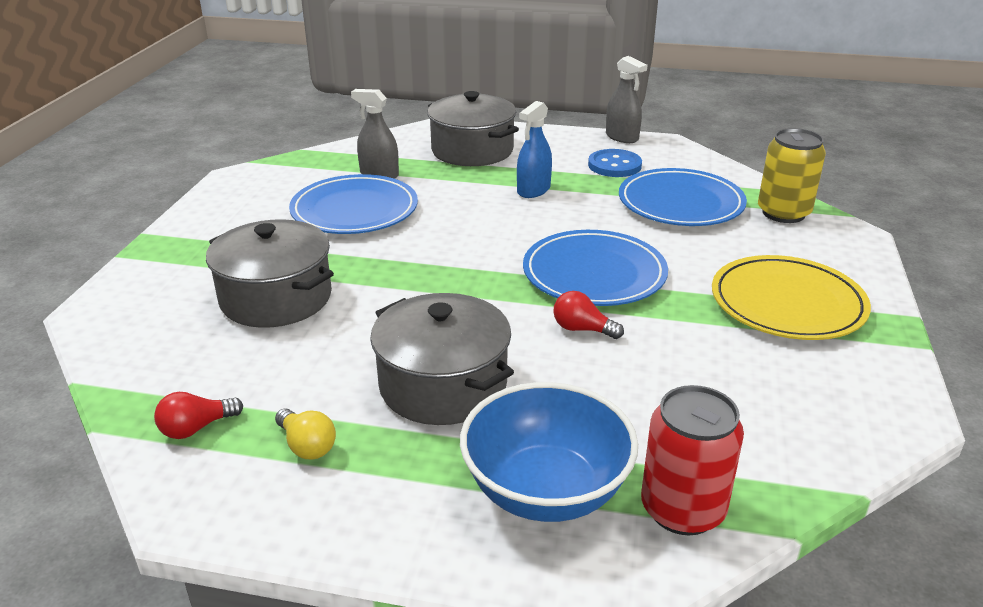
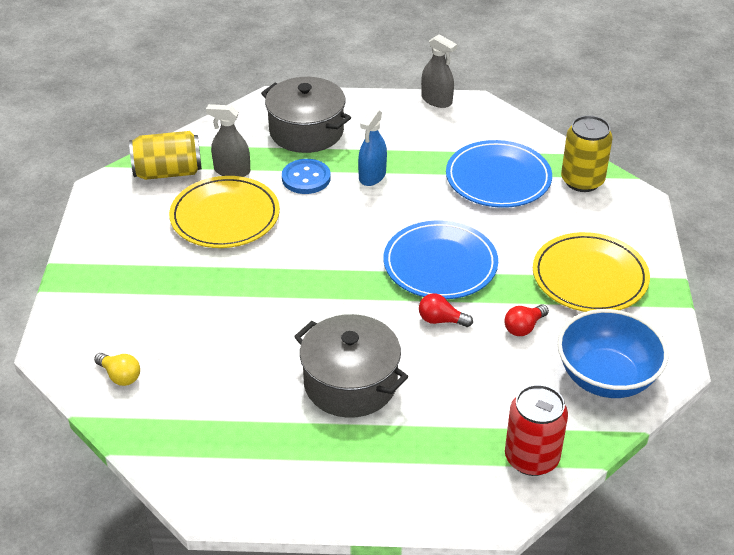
camera: 10 degrees left, 10 degrees up
red light bulb [154,392,243,439] -> red light bulb moved to [504,305,549,336]
grey pot [206,219,334,328] -> none
yellow light bulb [275,409,336,459] -> yellow light bulb moved to [94,353,140,386]
blue plate [289,174,418,234] -> yellow plate [169,176,280,248]
blue bowl [460,382,638,522] -> blue bowl moved to [558,309,668,398]
blue button [588,149,642,177] -> blue button moved to [282,159,331,194]
none -> yellow can [129,131,202,180]

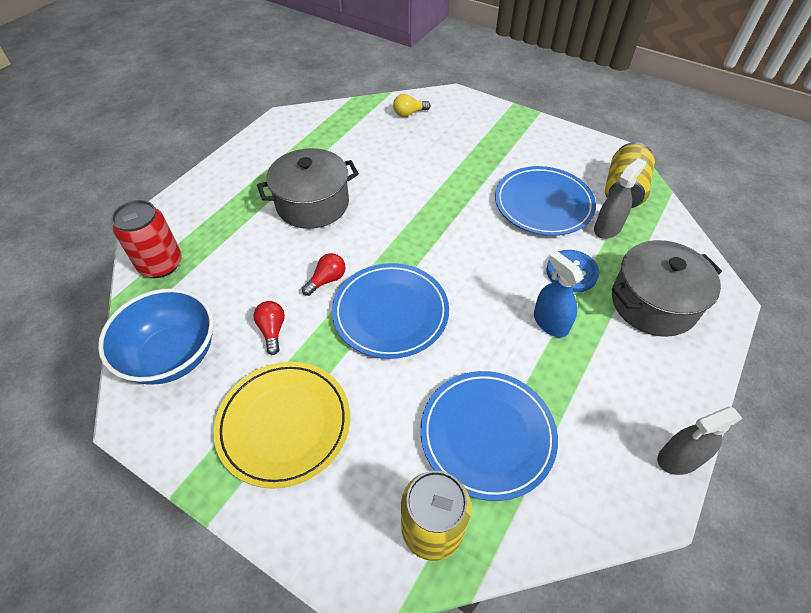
camera: 120 degrees right, 10 degrees up
yellow plate [169,176,280,248] -> blue plate [495,166,596,236]

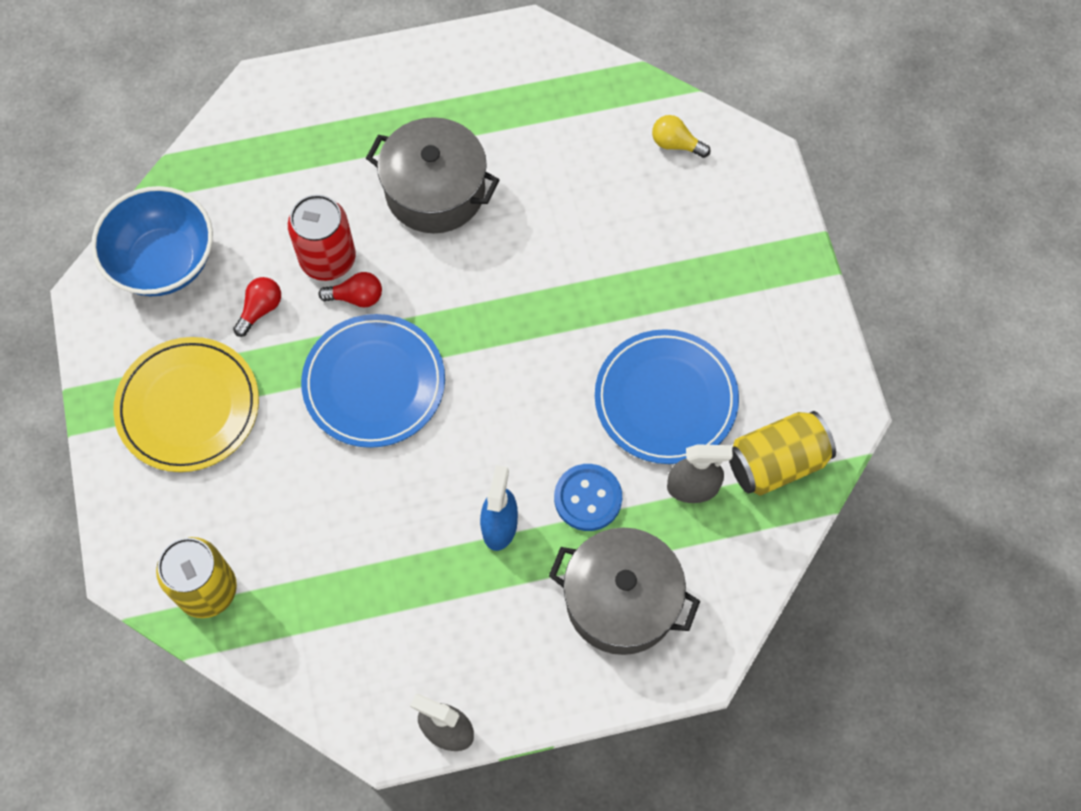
camera: 45 degrees right, 15 degrees up
red can [111,200,182,278] -> red can moved to [288,194,356,281]
blue plate [420,371,558,501] -> none

